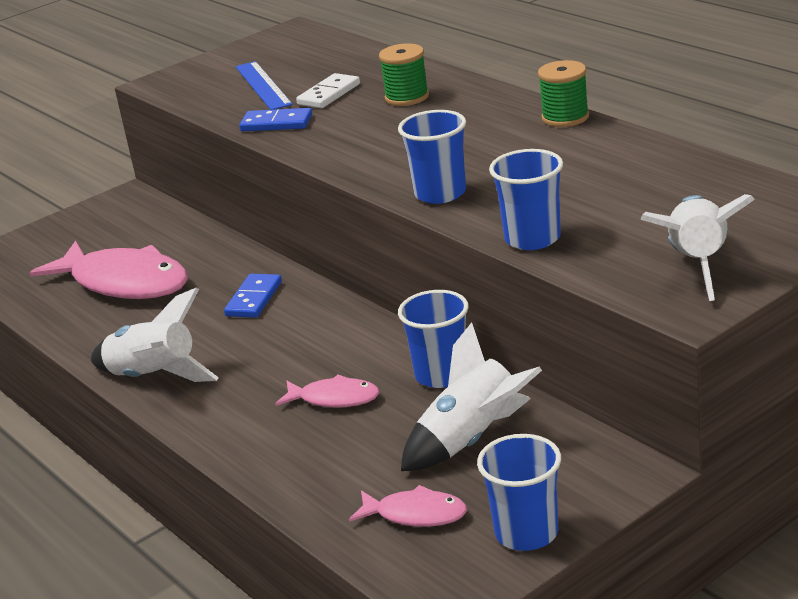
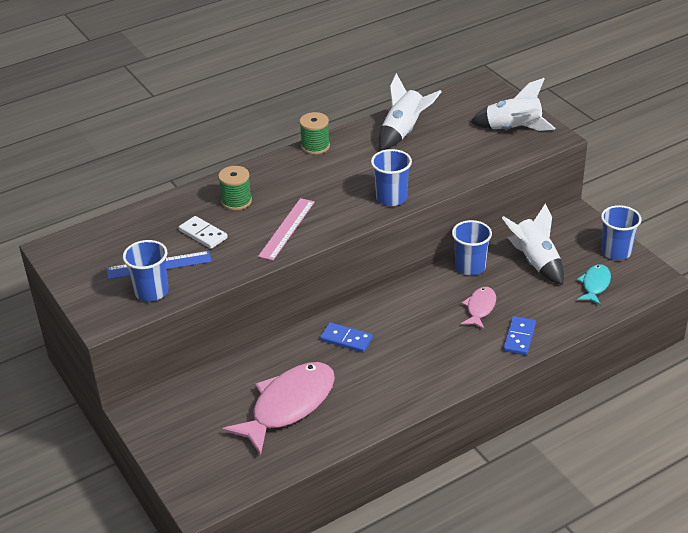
camera: 85 degrees left, 10 degrees up
white rocket [91,288,219,382] -> white rocket moved to [379,73,442,150]
blue domino [239,108,312,131] -> blue domino moved to [503,316,536,355]
pink fish [349,485,467,527] -> turquoise fish [577,264,611,305]
blue cup [489,149,563,250] -> blue cup moved to [123,240,169,302]
none -> pink ruler [258,198,315,261]

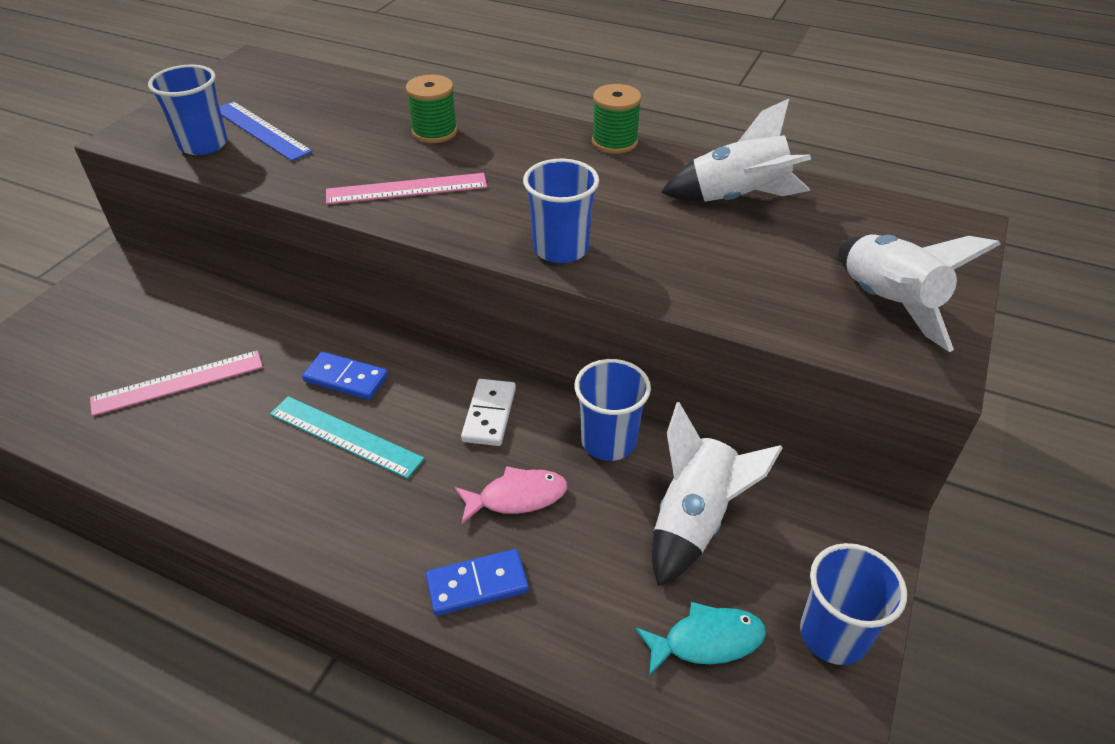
camera: 55 degrees right, 5 degrees up
white domino [179,216,228,249] -> white domino moved to [461,379,516,446]
pink fish [222,362,335,455] -> pink ruler [90,350,263,416]
blue domino [320,323,373,353] -> blue domino turned 60 degrees counterclockwise [302,352,388,400]
none -> turquoise ruler [270,396,424,479]

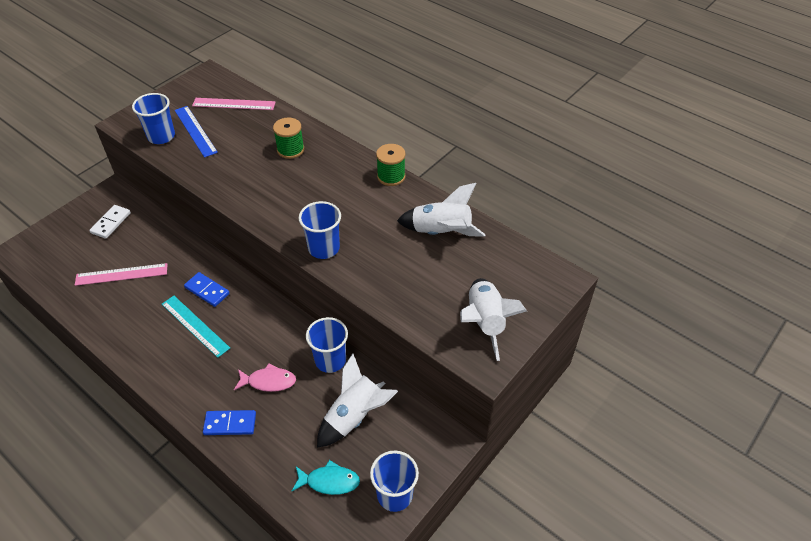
camera: 15 degrees right, 5 degrees up
pink ruler [326,173,487,204] -> pink ruler moved to [192,98,276,110]
white domino [461,379,516,446] -> white domino moved to [89,205,131,239]

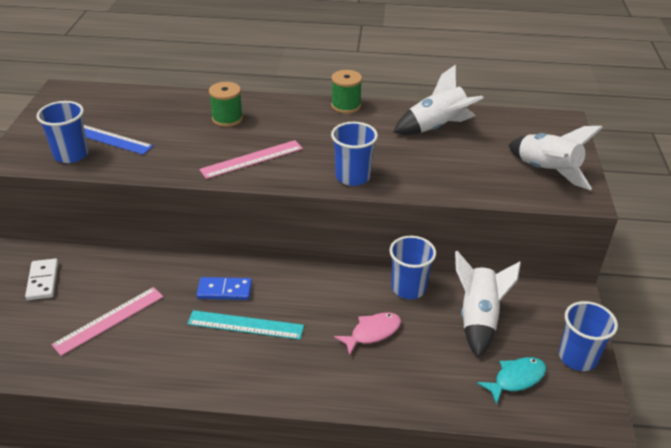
camera: 35 degrees left, 10 degrees down
pink ruler [192,98,276,110] -> pink ruler moved to [199,140,303,179]
blue domino [203,410,256,435] -> none

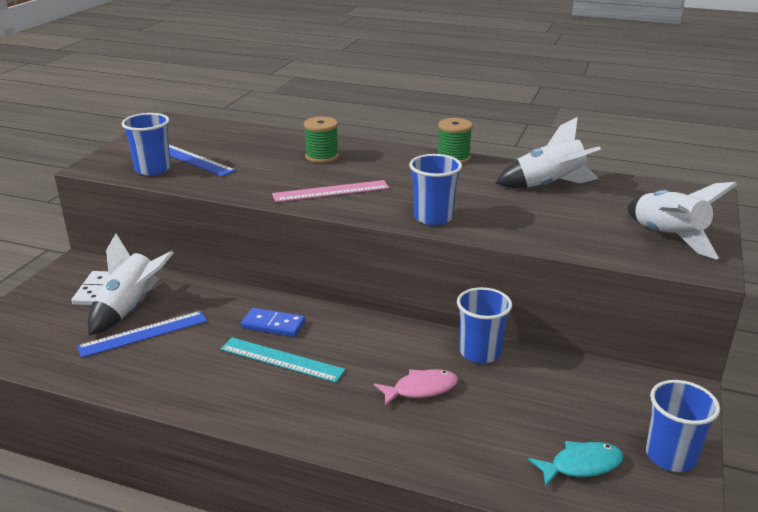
camera: 15 degrees right, 10 degrees down
pink ruler [51,287,163,356] -> blue ruler [77,311,207,358]
white rocket [455,251,521,358] -> white rocket moved to [88,234,174,335]

